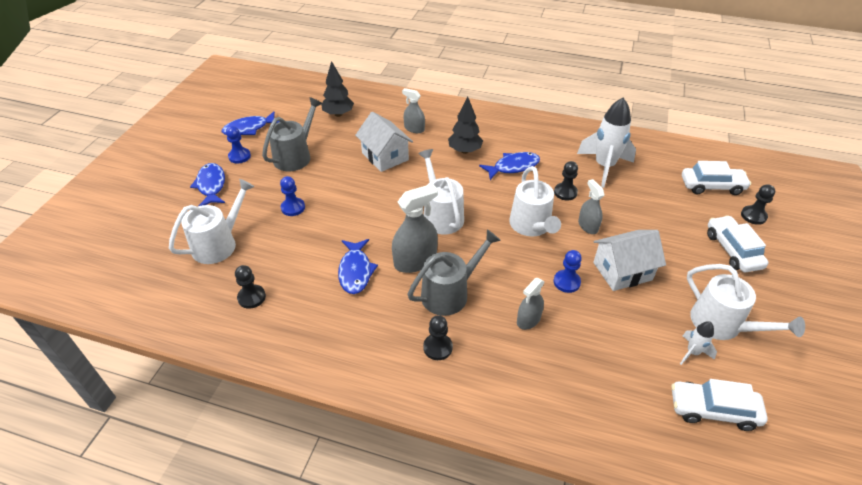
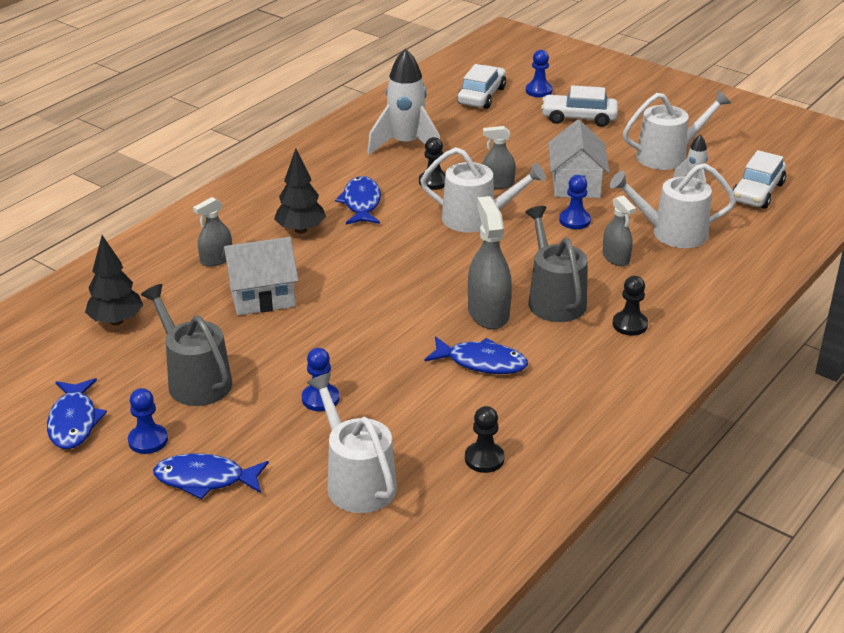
camera: 70 degrees left, 10 degrees down
white watering can [418,149,464,235] -> white watering can moved to [610,163,736,248]
black pawn [741,184,775,225] -> blue pawn [526,50,553,97]

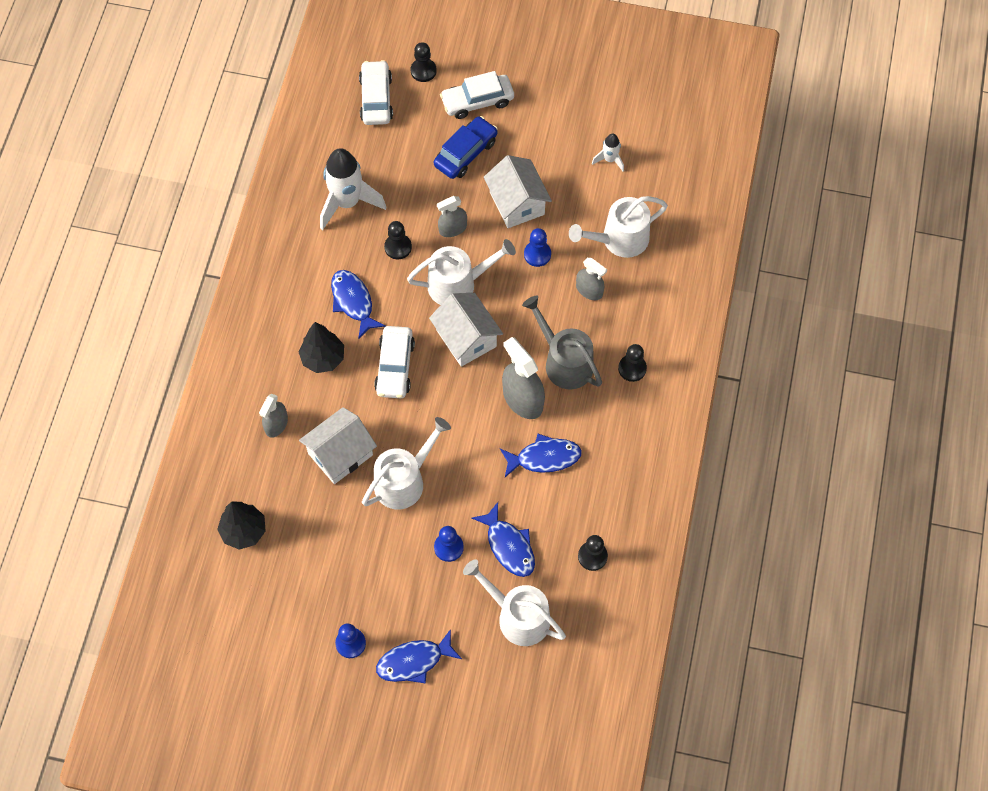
camera: 25 degrees left, 30 degrees up
blue fish [47,378,107,449] -> blue fish moved to [472,502,535,577]
grey watering can [141,284,232,406] -> none
blue pawn [526,50,553,97] -> black pawn [411,42,437,82]
white watering can [623,90,731,170] -> white watering can moved to [362,417,451,509]
white car [732,150,786,209] -> white car moved to [374,326,415,398]
none -> white house [429,293,503,367]
none -> blue car [434,116,498,179]

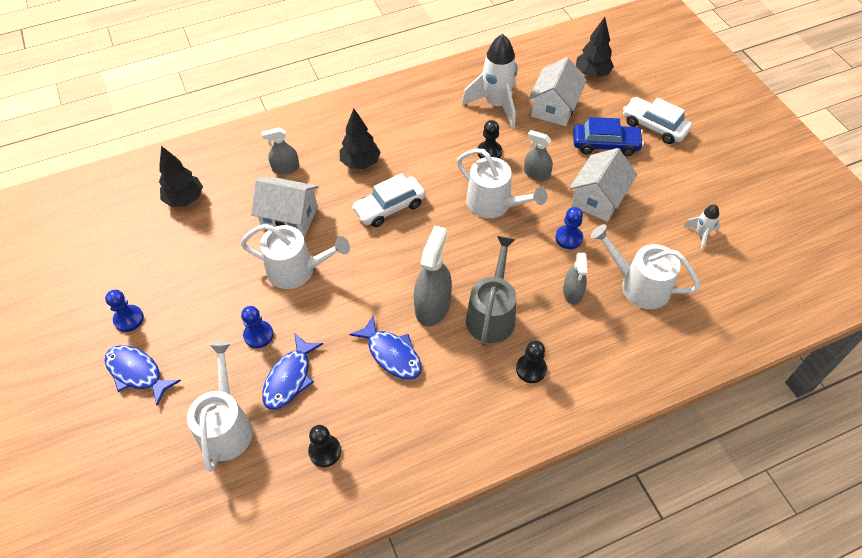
camera: 55 degrees right, 10 degrees down
blue fish [331,270,386,339] -> none
white car [359,60,393,125] -> black tree [576,17,614,77]
black pawn [411,42,437,82] -> none
white house [429,293,503,367] -> white house moved to [528,57,587,126]

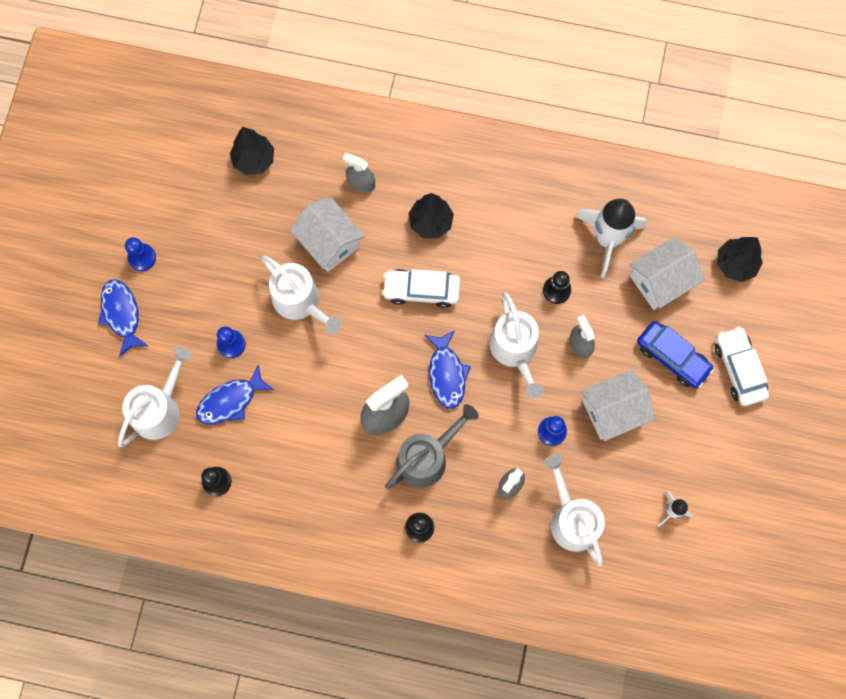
camera: 35 degrees right, 20 degrees up
blue fish [349,316,422,379] -> blue fish moved to [425,330,471,409]

